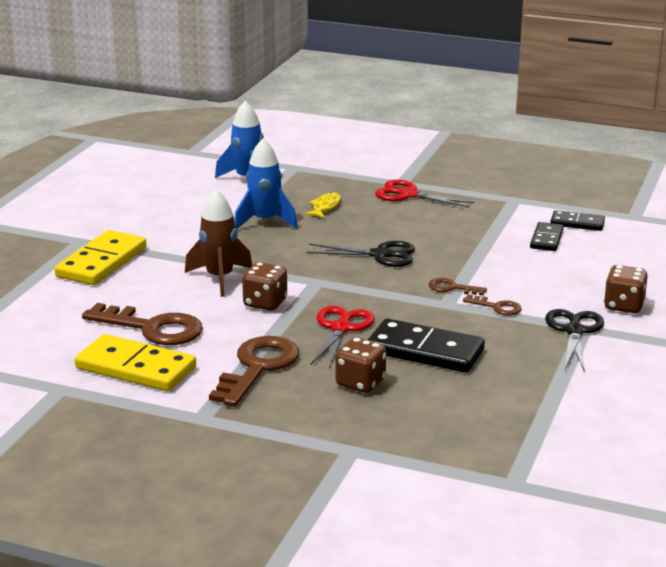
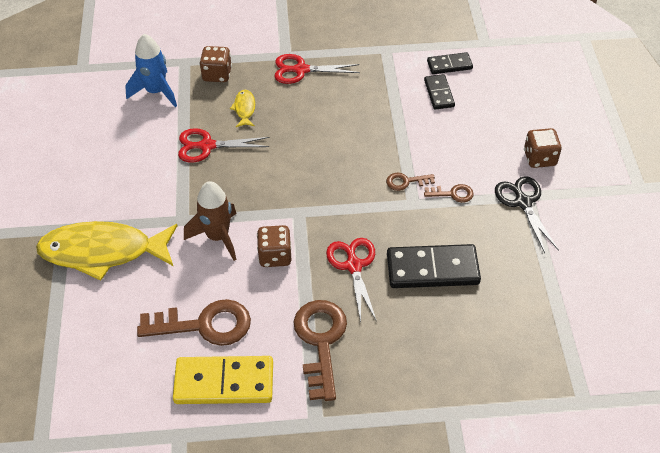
camera: 25 degrees left, 25 degrees up
yellow domino [55,230,147,285] -> yellow fish [36,221,178,281]
blue rocket [234,138,298,229] -> red scissors [178,128,270,163]
black scissors [306,241,415,267] -> none
brown dice [335,337,386,393] -> brown dice moved to [199,46,232,82]

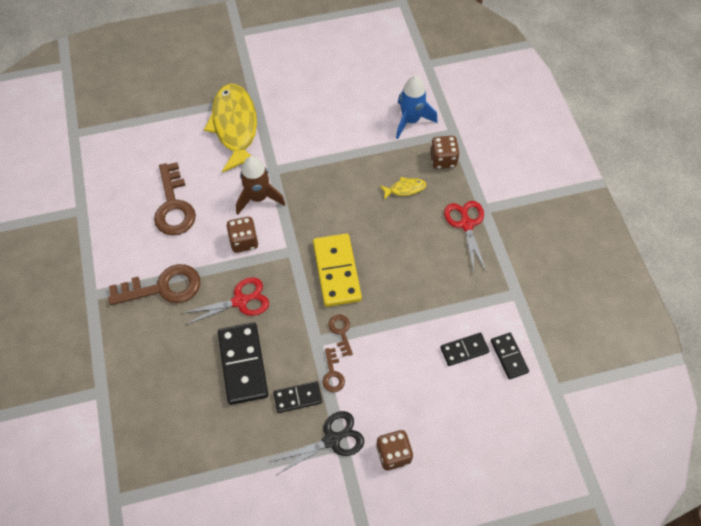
camera: 80 degrees right, 10 degrees up
yellow domino [173,356,273,404] -> yellow domino moved to [313,233,362,307]
red scissors [178,128,270,163] -> none
none -> black domino [273,381,322,413]

